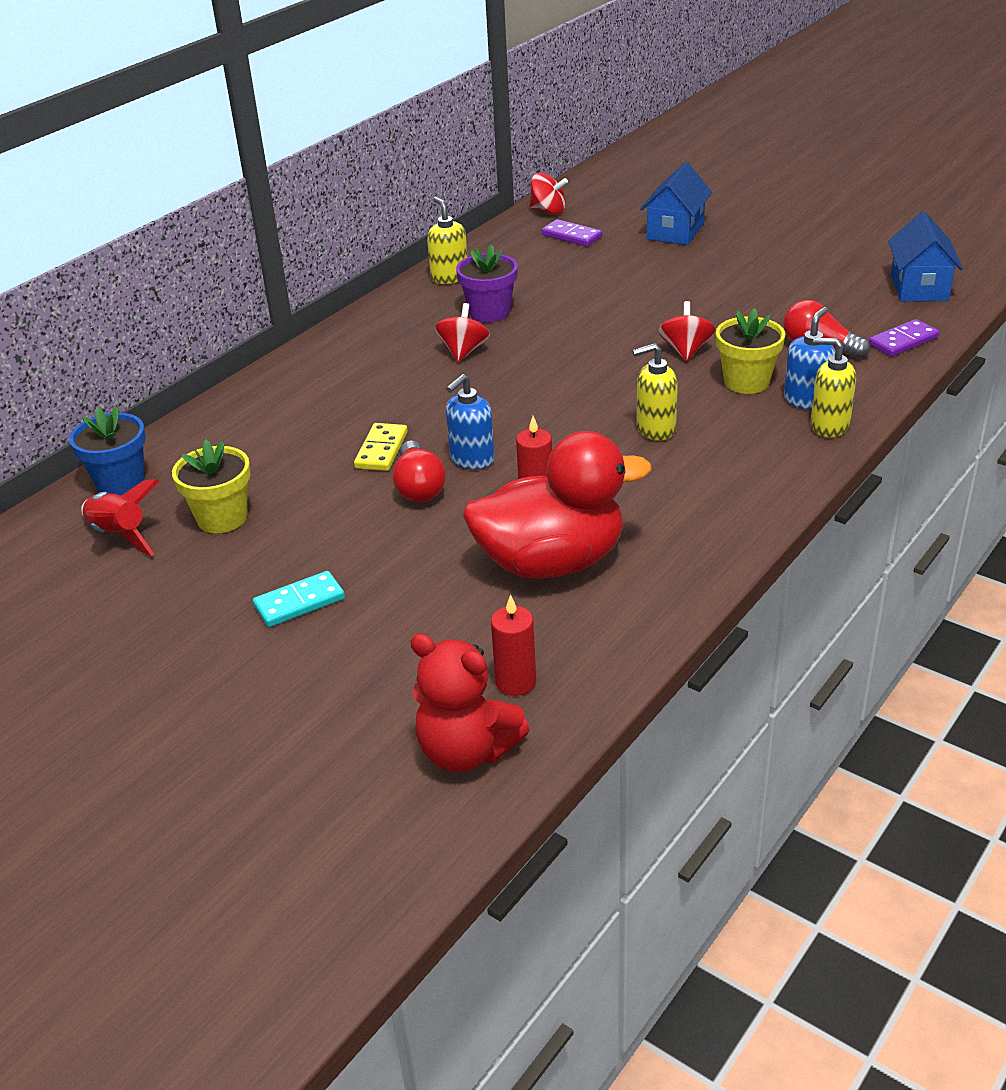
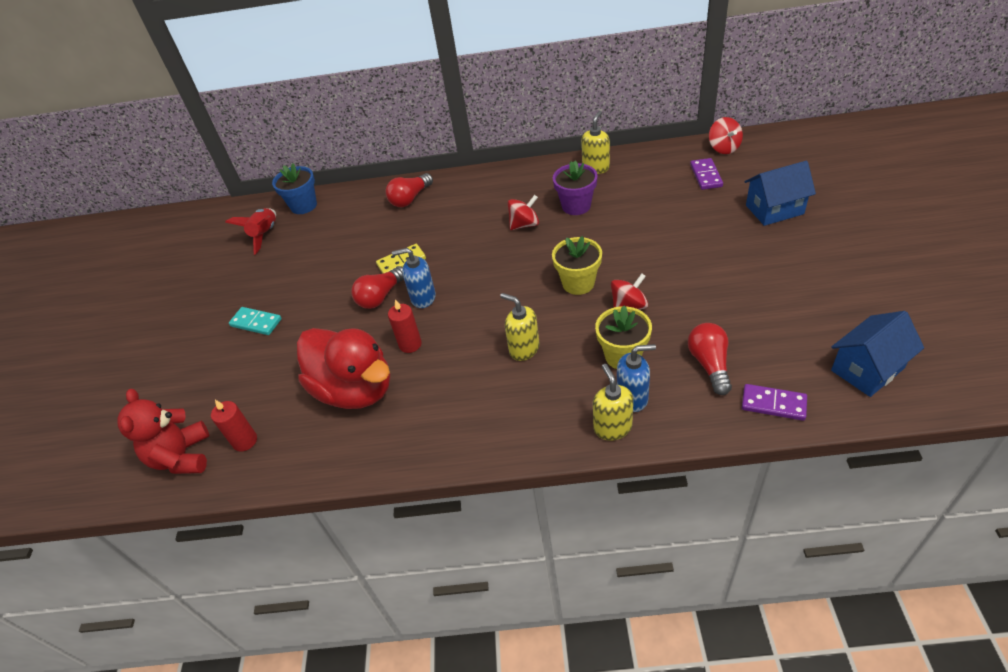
camera: 55 degrees right, 10 degrees up
yellow flower pot [172,440,251,533] -> yellow flower pot moved to [552,236,602,295]
none -> red light bulb [386,173,433,207]

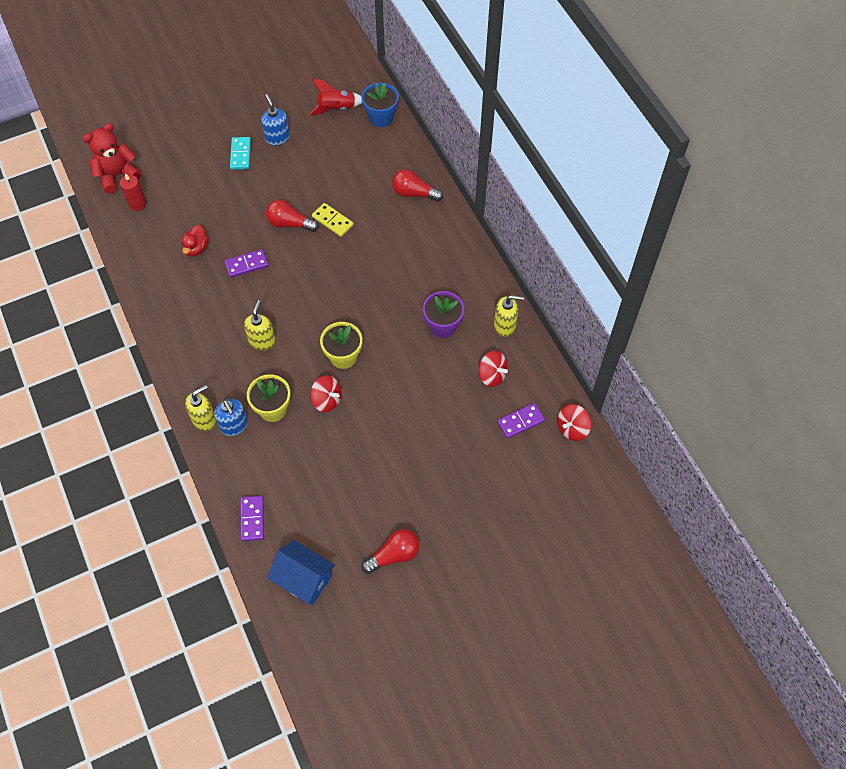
camera: 60 degrees right, 15 degrees up
red duck [297,328,390,409] -> red duck [181,225,208,257], size x0.42
red candle [388,299,422,353] -> purple domino [225,249,269,278]
blue soap dispenser [392,248,436,308] -> blue soap dispenser moved to [261,94,290,145]
red spinning top [508,195,539,230] -> red spinning top moved to [479,351,508,387]
red light bulb [688,323,732,395] -> red light bulb moved to [361,529,420,574]
blue house [745,161,816,226] -> none

